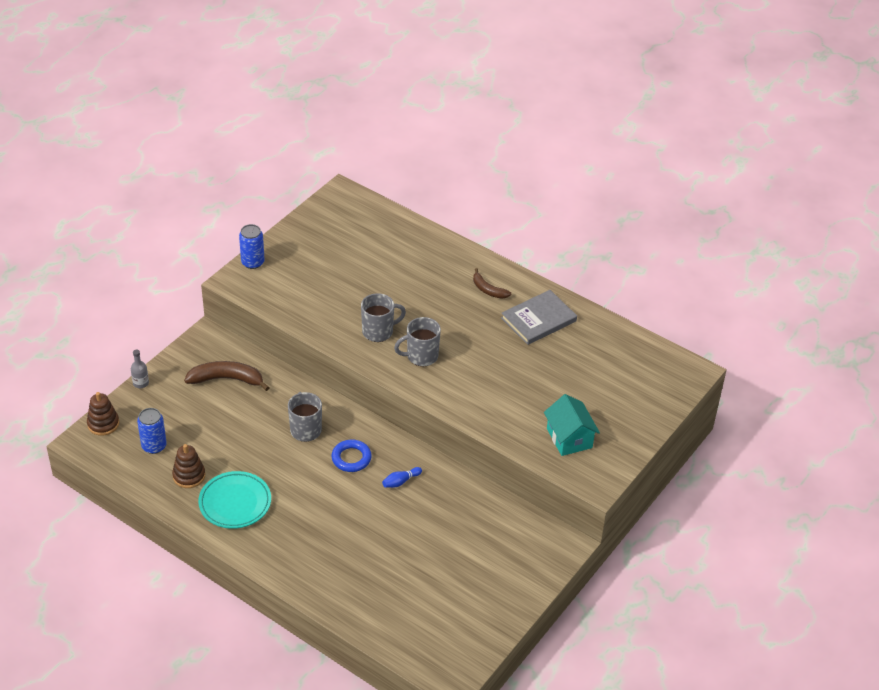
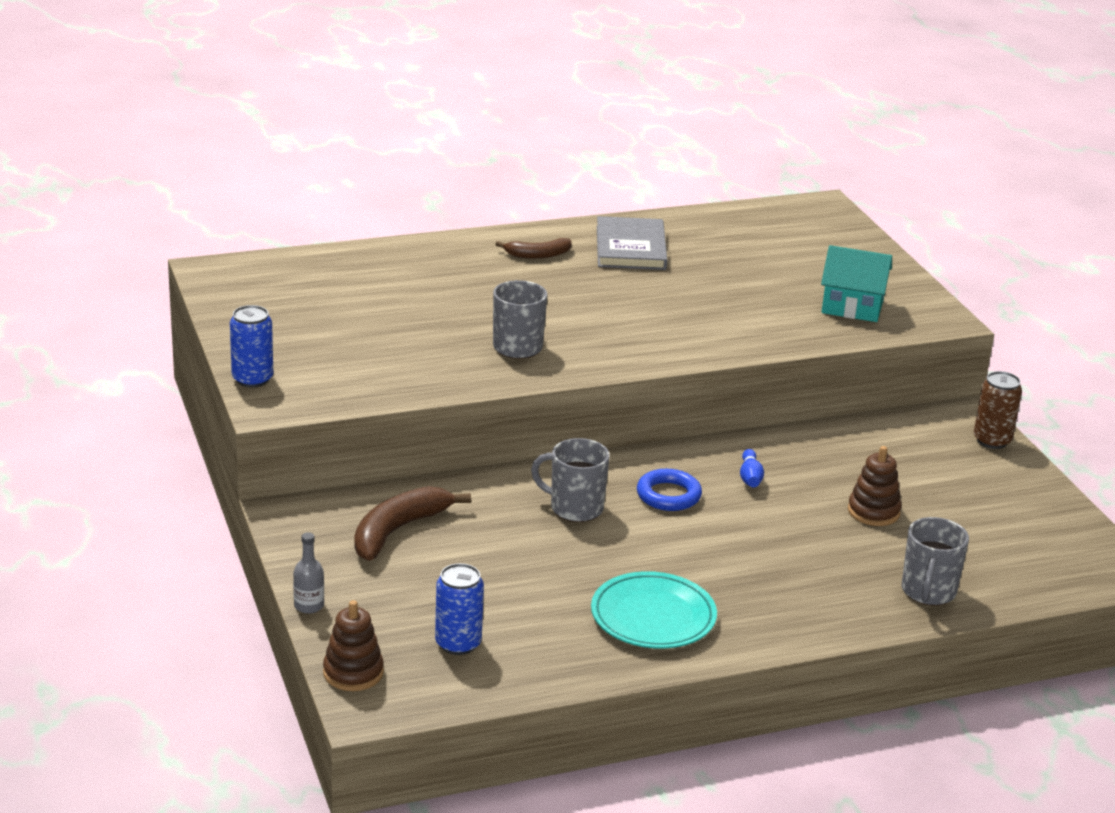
camera: 55 degrees left, 15 degrees down
brown stacking toy [172,444,205,488] -> brown stacking toy moved to [848,446,902,526]
grey mug [394,317,441,366] -> grey mug moved to [902,517,969,605]
none -> brown can [974,371,1022,449]

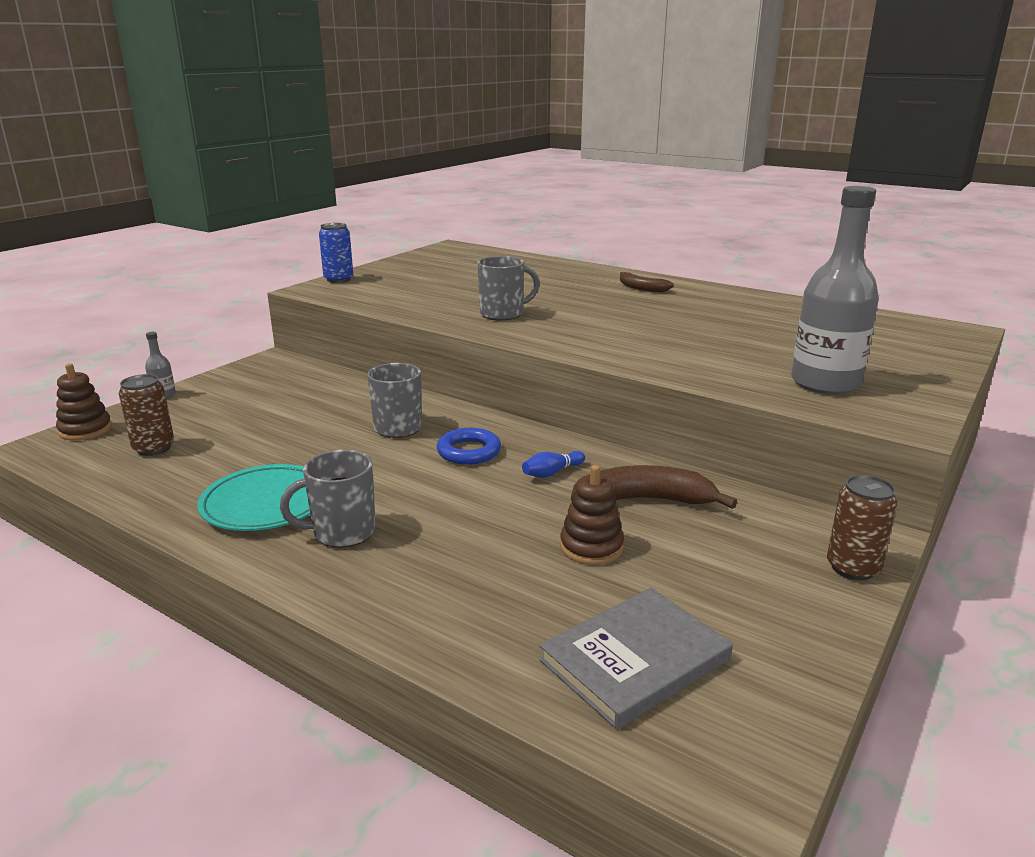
camera: 55 degrees right, 5 degrees down
brown banana [354,486,471,561] -> brown banana moved to [571,465,737,509]
blue can [435,563,484,655] -> brown can [119,374,174,456]
grey book [597,216,667,270] -> grey book moved to [539,588,733,729]
turquoise house [821,245,892,322] -> grey bottle [791,186,879,395]
grey mug [902,517,969,605] -> grey mug moved to [280,450,376,548]

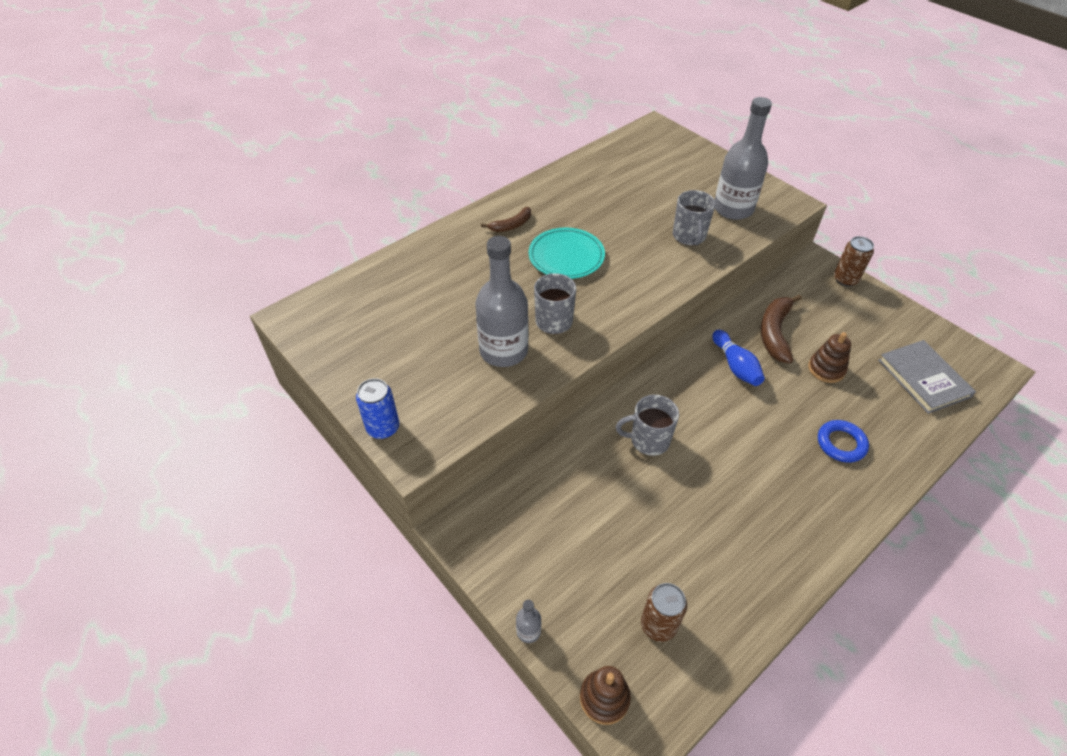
camera: 75 degrees left, 25 degrees up
turquoise plate [197,464,310,531] -> turquoise plate moved to [528,228,605,279]
grey mug [280,450,376,548] -> grey mug moved to [673,190,716,246]
blue ring [437,428,501,465] -> blue ring moved to [818,420,869,463]
blue bowling pin [522,451,585,477] -> blue bowling pin [712,330,765,386], size x1.60
none -> grey bottle [475,236,529,367]

